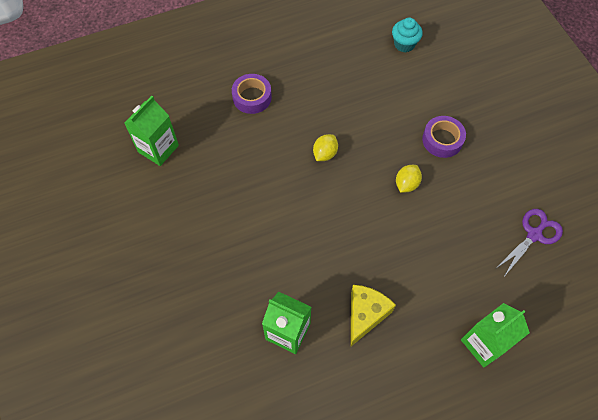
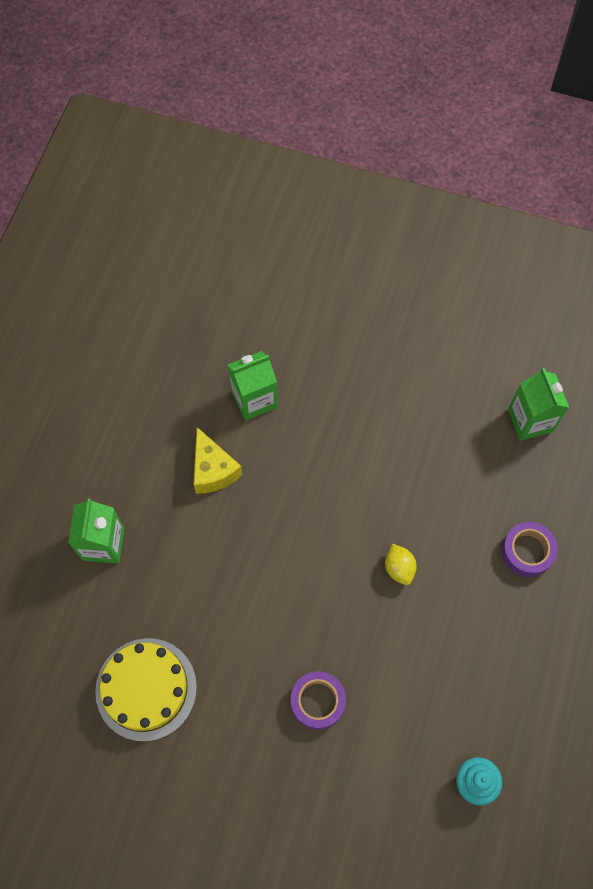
camera: 130 degrees right, 5 degrees up
yellow lemon [396,165,422,193] -> none
purple scissors [495,209,563,278] -> yellow cake [95,638,197,741]

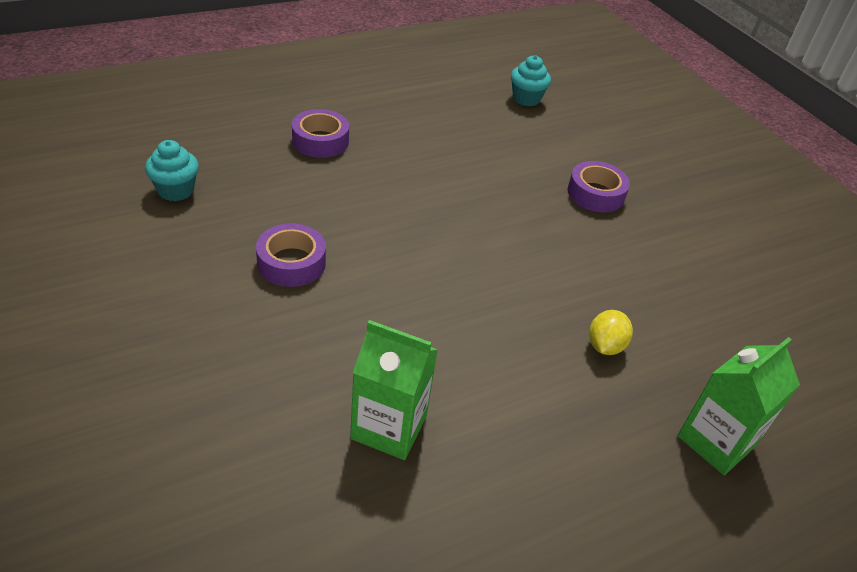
camera: 140 degrees left, 25 degrees down
yellow cake [95,638,197,741] -> none
yellow cheese [193,427,242,494] -> none
yellow lemon [385,544,417,585] -> yellow lemon moved to [589,310,633,355]
green carton [508,368,569,441] -> turquoise cupcake [145,140,199,201]
none -> purple tape [256,223,326,287]

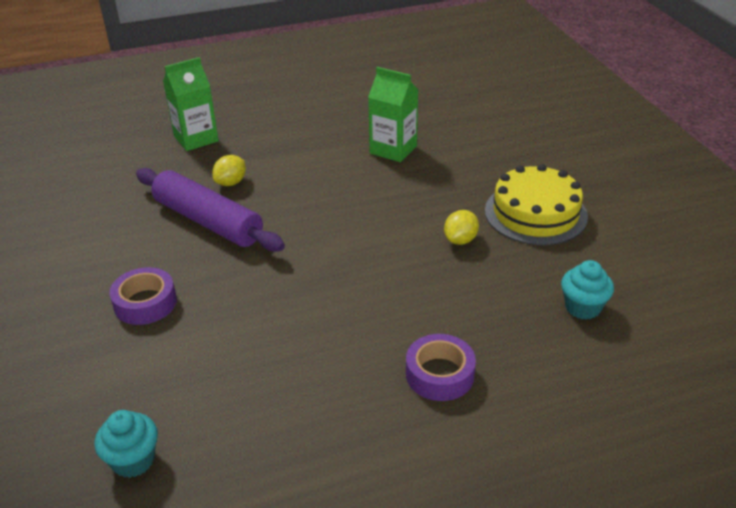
camera: 165 degrees left, 5 degrees down
purple tape [256,223,326,287] -> yellow lemon [444,210,479,245]
none -> purple rolling pin [136,168,285,252]
none -> yellow cake [485,164,588,245]

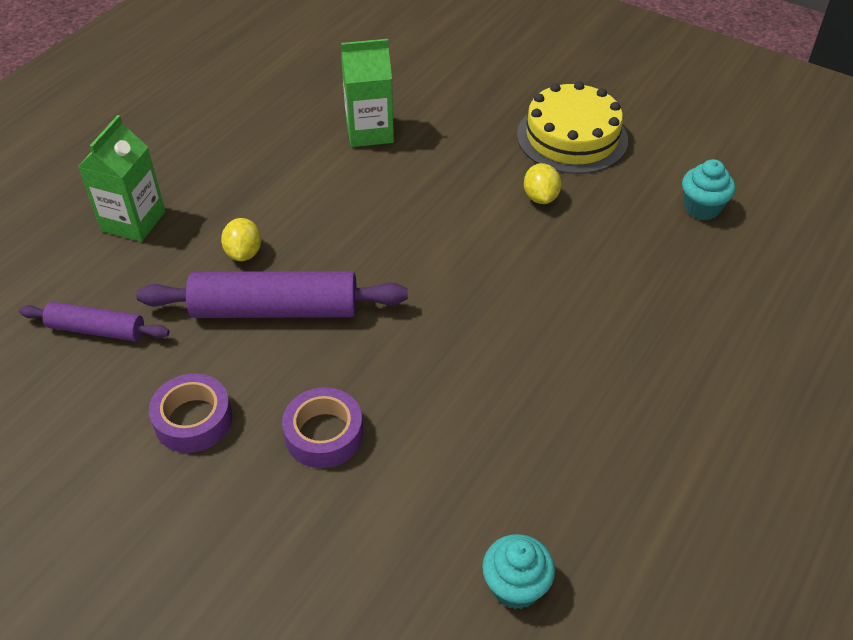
camera: 40 degrees left, 10 degrees up
purple tape [406,334,476,401] -> purple tape moved to [149,373,232,453]
none -> purple rolling pin [19,302,169,341]

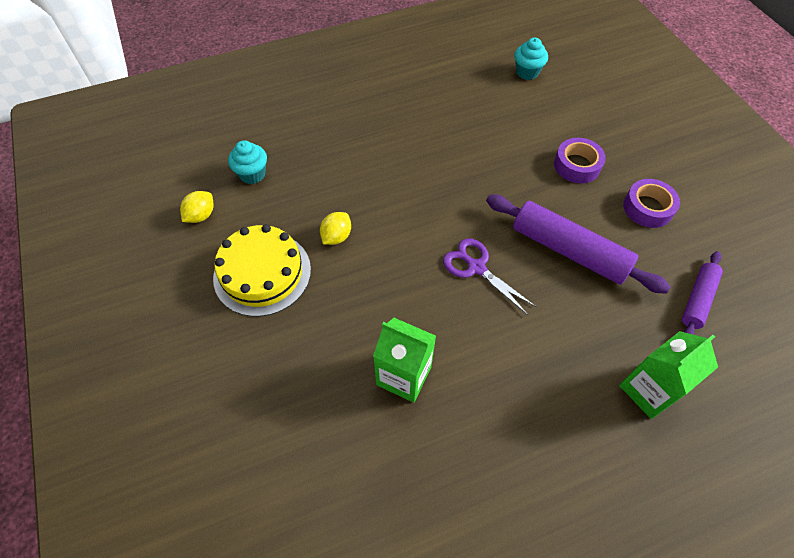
camera: 145 degrees left, 10 degrees up
purple rolling pin [19,302,169,341] -> purple rolling pin turned 75 degrees clockwise [682,251,723,335]
yellow lemon [221,218,261,261] -> yellow lemon moved to [180,191,214,223]
none -> purple scissors [443,238,536,315]

